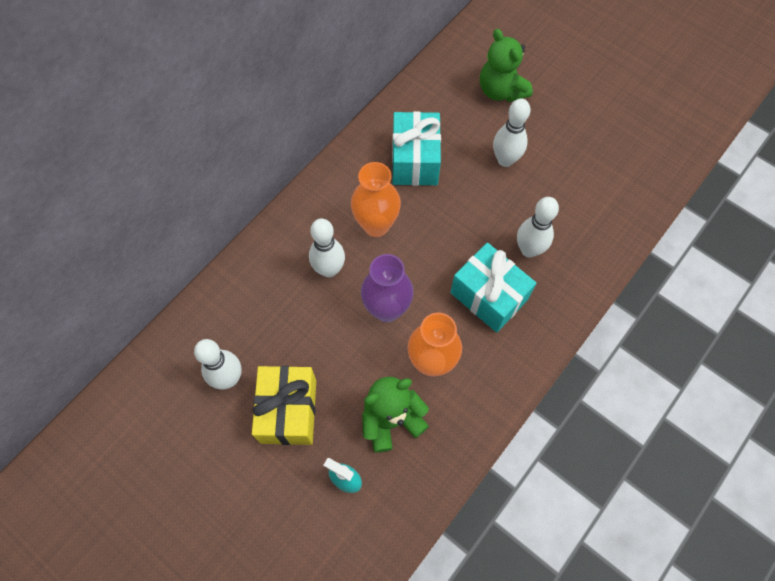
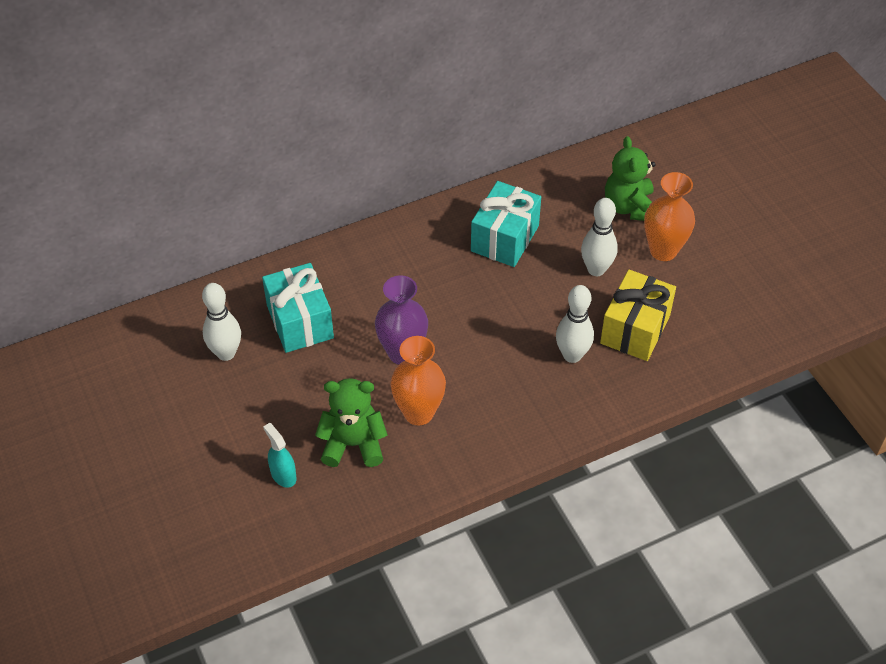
camera: 25 degrees right, 15 degrees down
yellow gift [252,366,316,445] -> yellow gift moved to [600,270,676,361]
white bowling pin [309,219,345,277] -> none
orange vase [351,162,401,237] -> orange vase moved to [644,172,695,261]
turquoise gift [450,243,536,333] -> turquoise gift moved to [262,263,334,353]

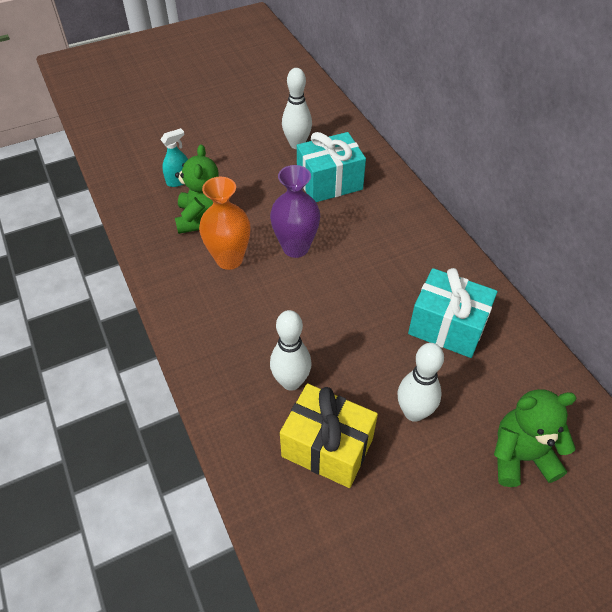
camera: 90 degrees right, 0 degrees up
orange vase [644,172,695,261] -> none

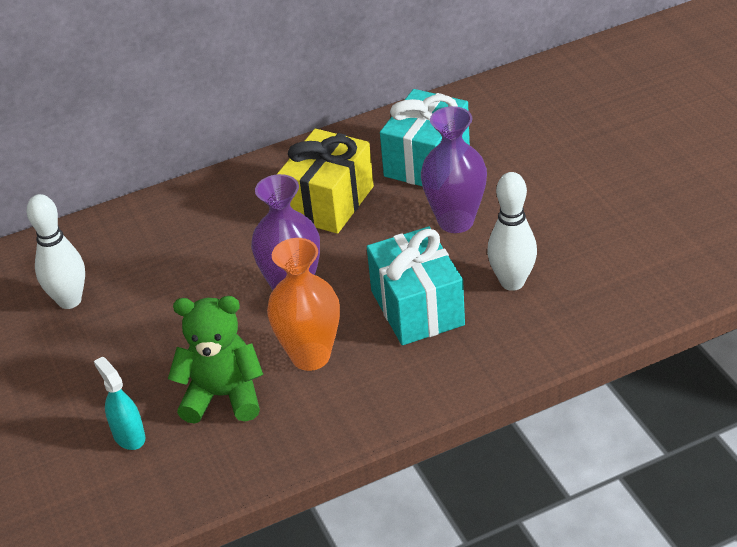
camera: 85 degrees left, 10 degrees down
yellow gift [280,384,378,488] -> yellow gift moved to [277,129,374,234]
turquoise gift [297,132,366,202] -> turquoise gift moved to [367,227,465,345]
white bowling pin [397,343,444,422] -> none
green teddy bear [494,389,577,487] -> none
none -> purple vase [421,106,487,233]

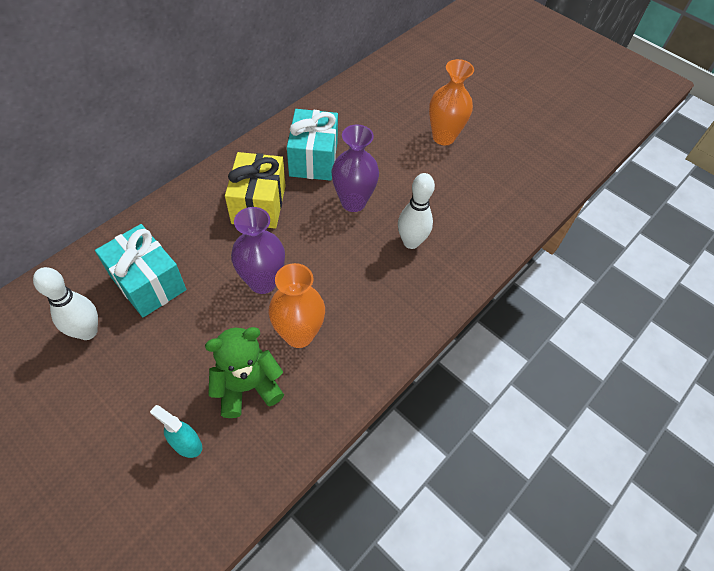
camera: 30 degrees left, 15 degrees up
turquoise gift [367,227,465,345] -> turquoise gift moved to [95,224,186,317]
none -> orange vase [429,59,474,145]

